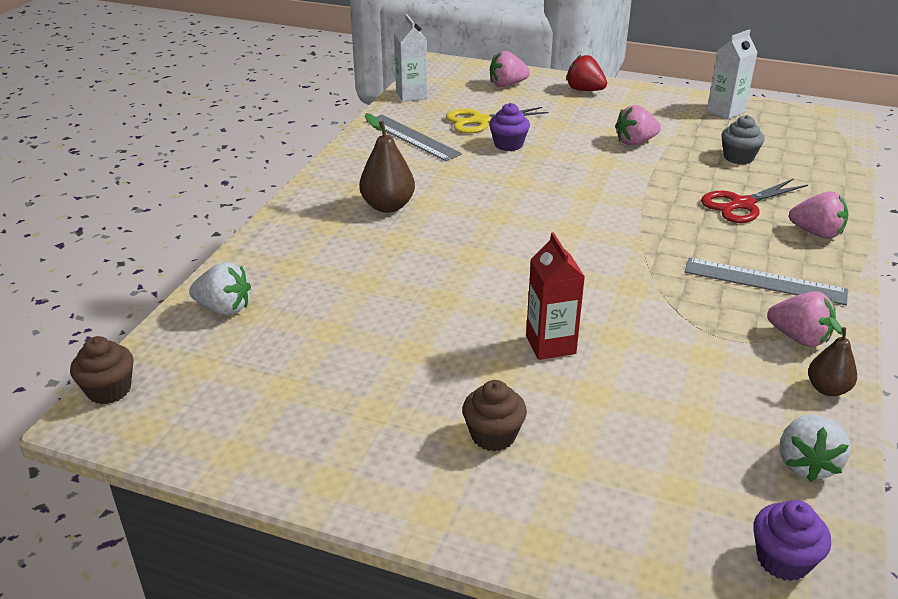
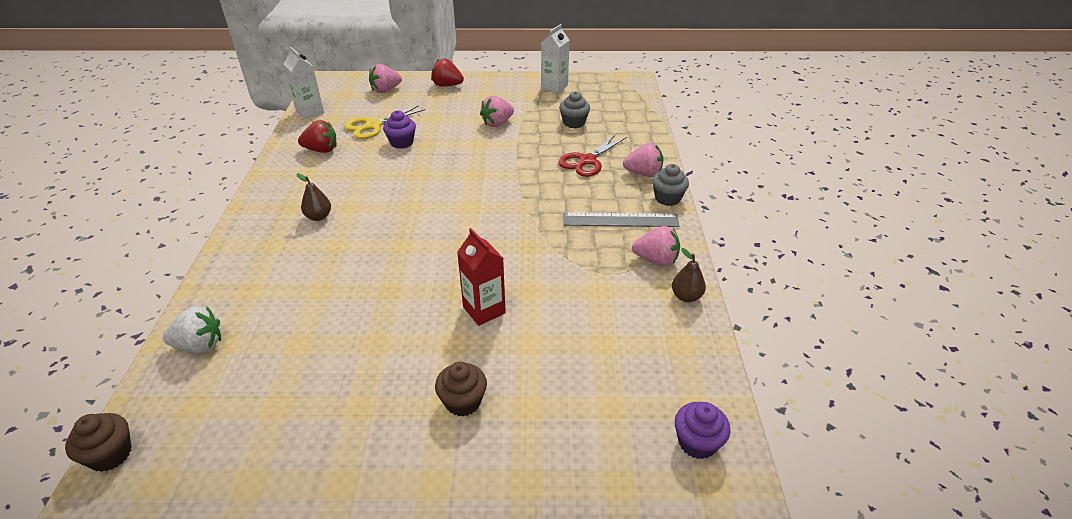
camera: 20 degrees left, 5 degrees up
brown pear [359,113,415,213] -> brown pear [296,173,331,221], size x0.63
grey ruler [366,115,462,161] -> red strawberry [298,120,337,153]
white strawberry [780,415,851,482] -> none
none -> grey cupcake [652,164,689,206]

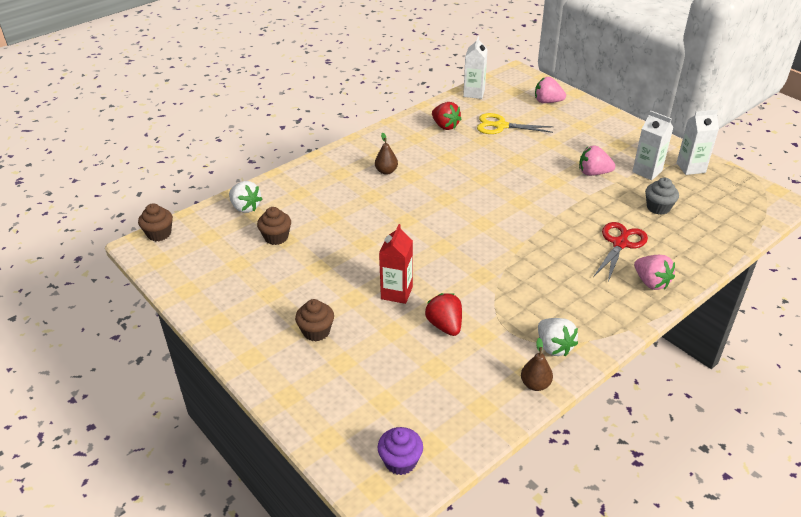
camera: 50 degrees right, 0 degrees up
purple cupcake [383,110,416,149] -> none
red strawberry [431,58,464,86] -> red strawberry moved to [425,293,462,336]
red scissors [558,134,628,177] -> red scissors turned 120 degrees clockwise [593,222,648,282]
grey ruler [563,212,680,227] -> none
pink strawberry [632,226,680,267] -> white strawberry [538,318,578,356]
grey cupcake [652,164,689,206] -> none
none -> brown cupcake [257,207,291,245]
none -> white carton [632,111,674,180]

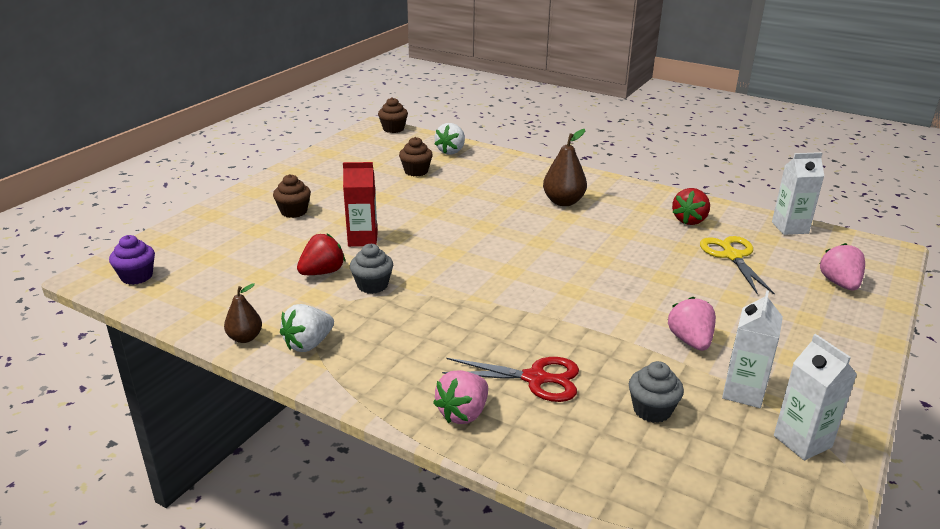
camera: 70 degrees right, 10 degrees down
brown pear [375,133,398,175] -> brown pear [543,129,587,206], size x1.59
none -> grey cupcake [350,244,393,294]

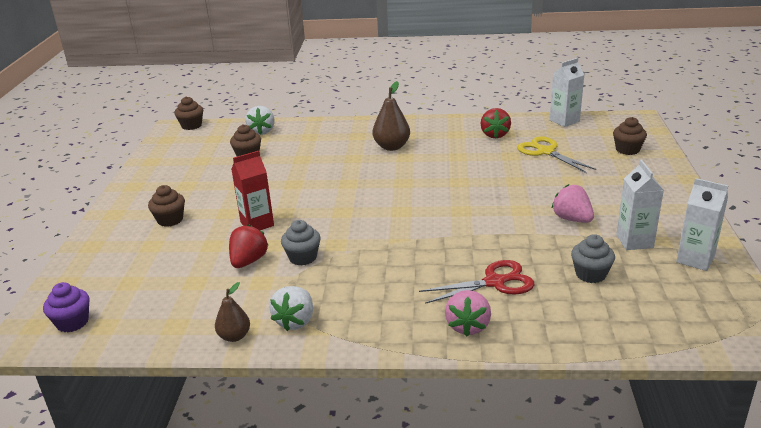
camera: 25 degrees left, 0 degrees up
pink strawberry [819,243,865,290] -> brown cupcake [613,117,647,155]

